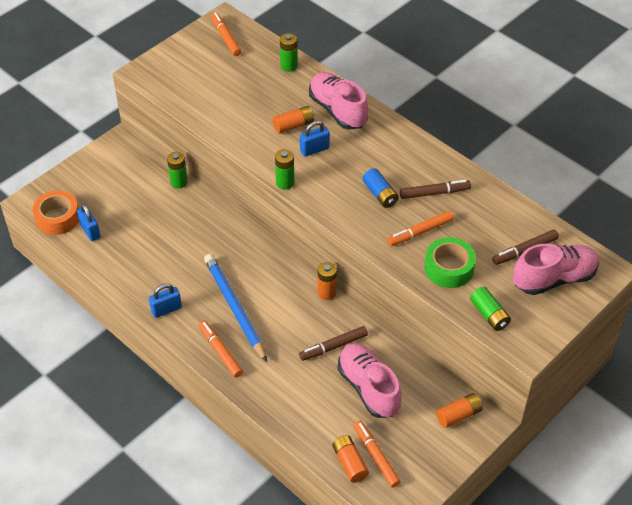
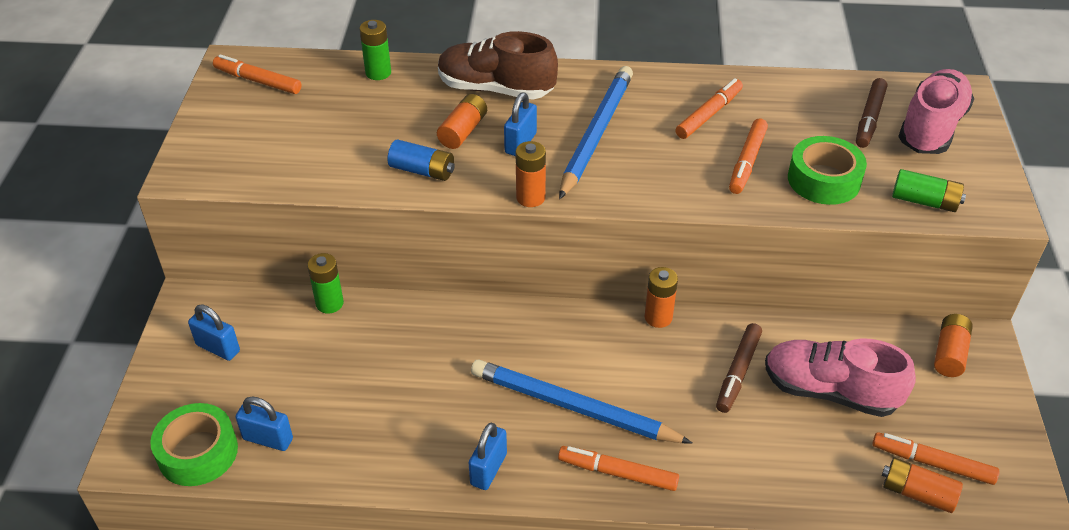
camera: 40 degrees left, 5 degrees down
orange tape [33,191,79,235] -> green tape [150,403,238,486]
green battery [275,149,294,189] -> orange battery [516,141,546,207]
pink shoe [309,72,368,130] -> brown shoe [438,31,558,100]
blue battery [363,168,399,208] -> blue battery moved to [388,139,455,181]
brown marker [400,180,471,199] -> orange marker [675,78,743,139]
none -> blue padlock [188,304,240,361]
none -> blue pencil [559,66,633,199]

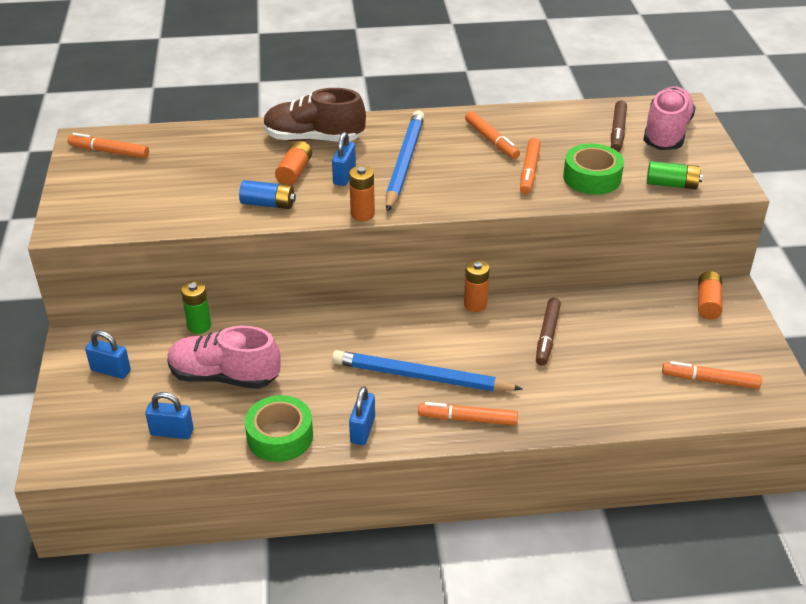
camera: 10 degrees left, 5 degrees down
green tape [150,403,238,486] -> green tape moved to [245,395,313,462]
green battery [359,20,391,80] -> none
orange marker [675,78,743,139] -> orange marker turned 120 degrees clockwise [465,111,520,159]
pink shoe [765,338,916,417] -> pink shoe moved to [167,325,280,389]
orange battery [882,458,963,513] -> none

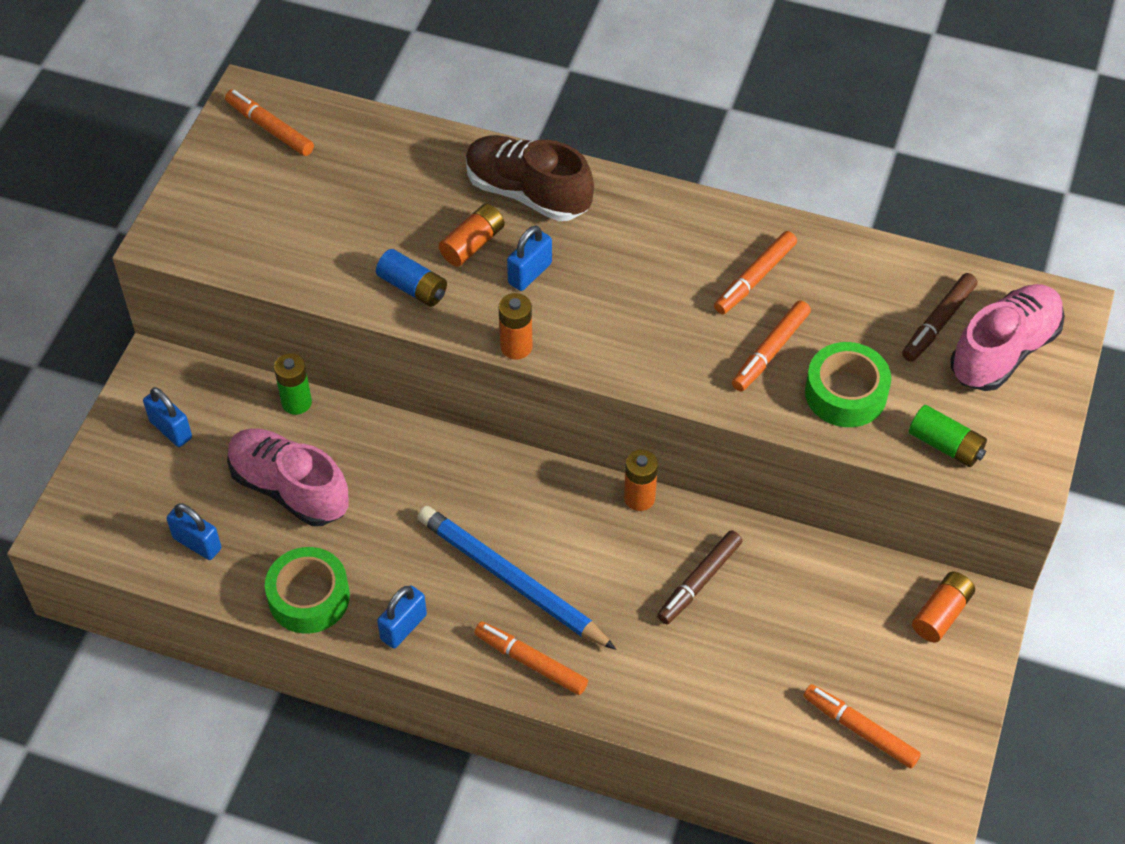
camera: 25 degrees right, 15 degrees up
blue pencil [386,110,425,212] -> none
orange marker [465,111,520,159] -> orange marker turned 45 degrees clockwise [714,231,797,314]

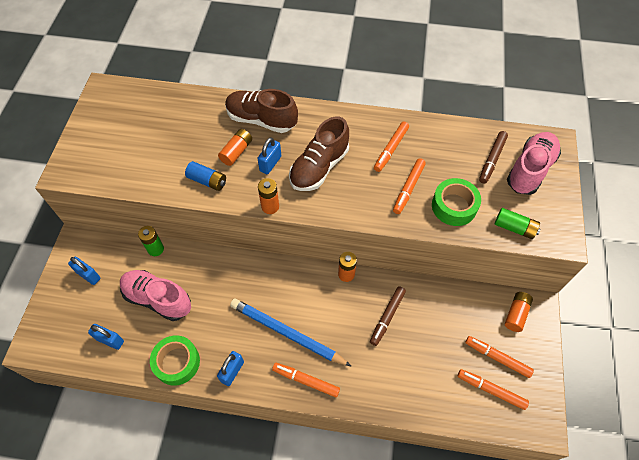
camera: 10 degrees left, 5 degrees up
orange marker [225,89,314,156] -> orange marker moved to [465,336,534,378]
none -> brown shoe [289,116,349,191]

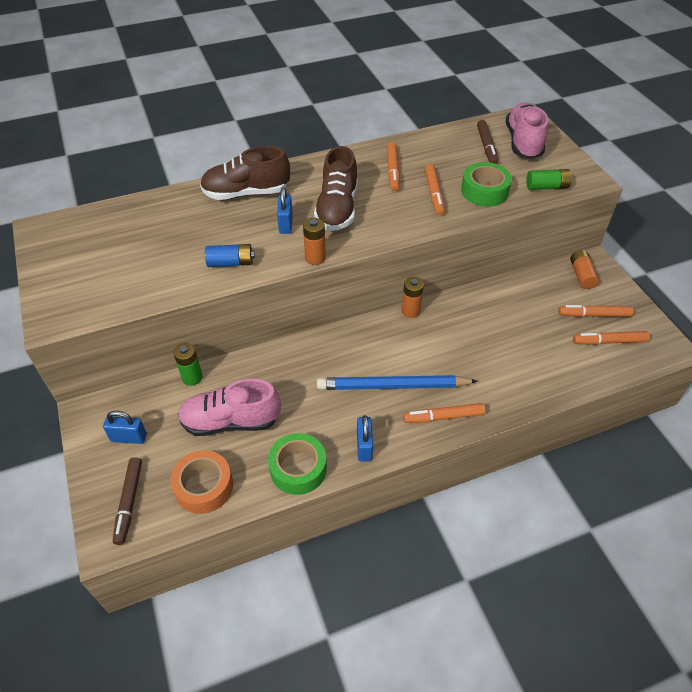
camera: 30 degrees left, 10 degrees down
blue padlock [88,324,124,350] -> orange tape [170,450,233,514]
orange battery [218,129,252,166] -> none
brown marker [370,286,406,346] -> brown marker moved to [113,457,142,545]

